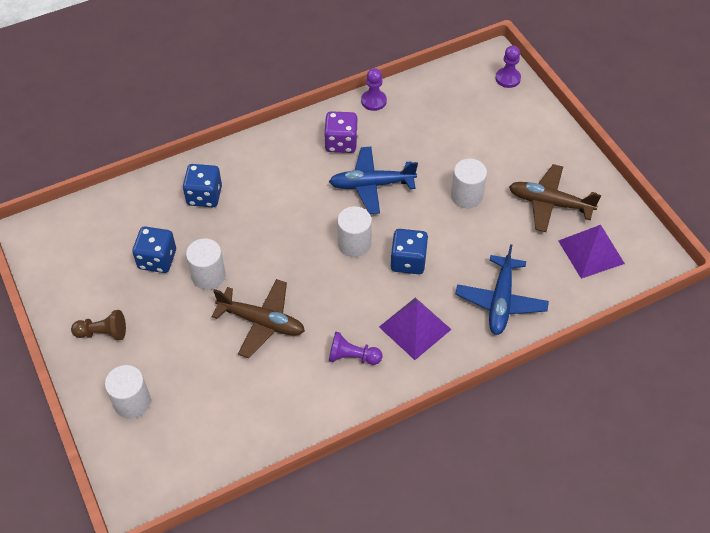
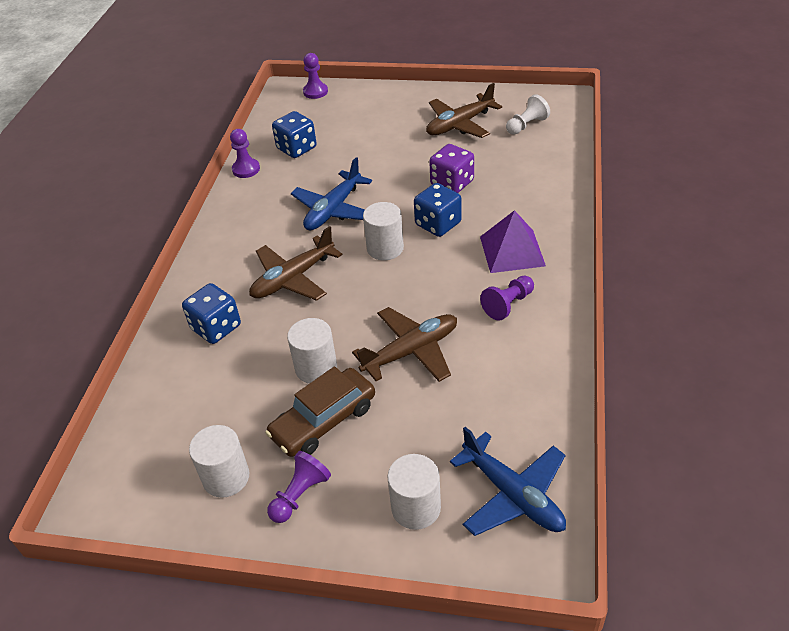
camera: 50 degrees left, 10 degrees down
brown pawn [71,310,126,340] -> purple pawn [267,451,331,523]
blue dice [132,227,176,273] -> blue dice moved to [272,111,317,158]
purple dice [324,111,357,153] -> purple dice moved to [429,144,474,193]
white cylinder [451,159,487,208] -> white cylinder moved to [189,425,249,498]
blue plane [455,244,549,335] -> blue plane moved to [450,427,566,536]
purple pyramid [558,225,625,279] -> white pawn [506,94,550,135]
none -> brown plane [249,226,342,301]
none -> brown car [265,366,375,457]

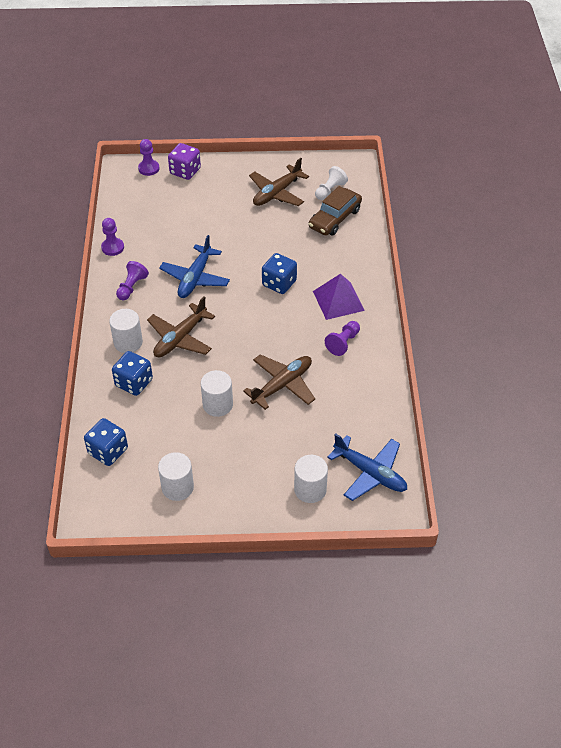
camera: 15 degrees left, 5 degrees up
brown car [265,366,375,457] -> brown car moved to [309,186,362,236]
purple pawn [267,451,331,523] -> purple pawn moved to [116,261,149,300]
blue dice [272,111,317,158] -> blue dice moved to [84,418,128,466]
white cylinder [363,202,404,260] -> white cylinder moved to [109,309,143,353]
purple dice [429,144,474,193] -> purple dice moved to [168,143,201,180]

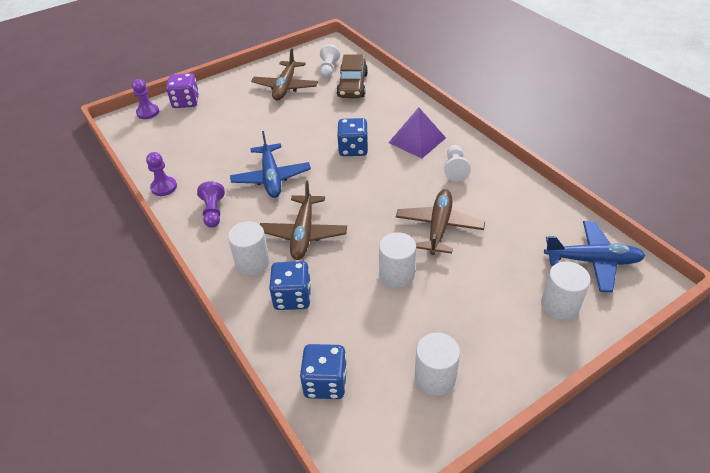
camera: 30 degrees left, 5 degrees down
purple pawn [325,321,360,356] -> white pawn [444,145,471,181]

